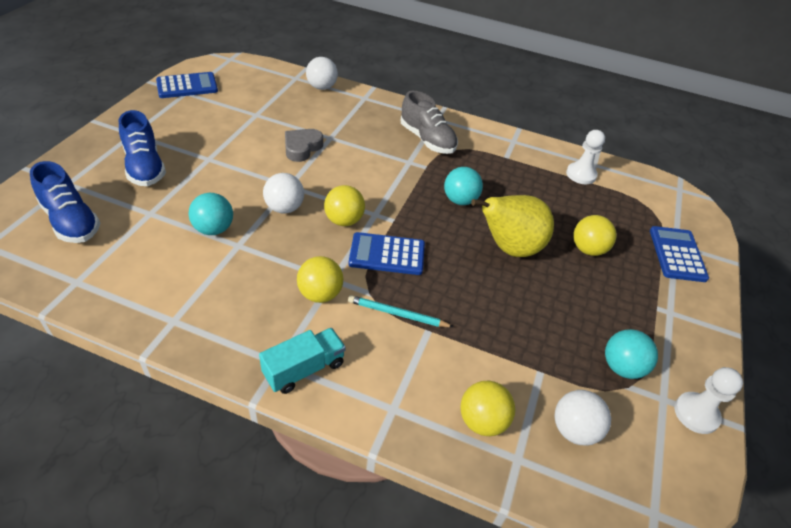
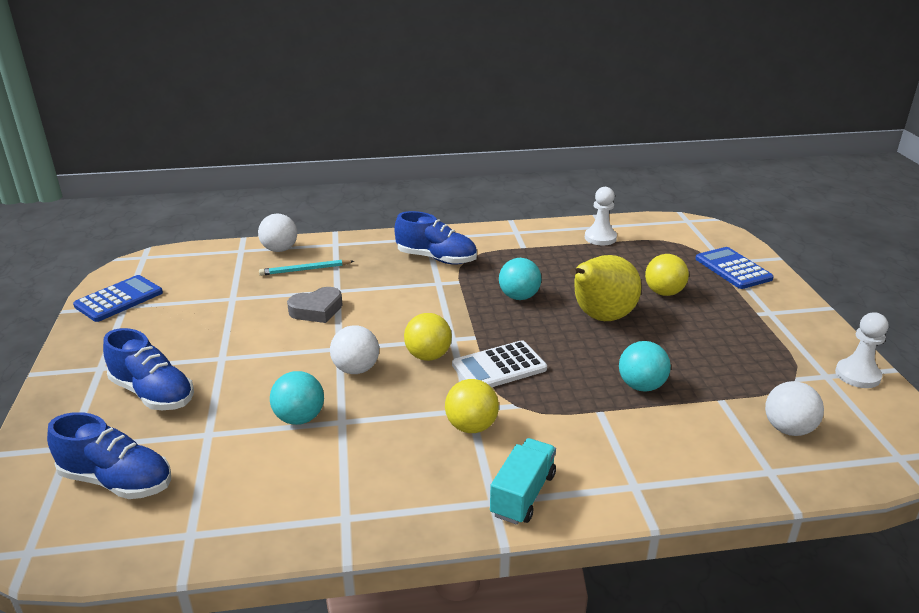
camera: 25 degrees left, 15 degrees down
grey heart [285,129,323,162] -> grey heart turned 120 degrees counterclockwise [287,287,343,323]
turquoise pencil [348,295,454,327] -> turquoise pencil moved to [259,260,354,276]
blue calculator [349,232,425,275] -> white calculator [452,340,547,387]
grey shoe [401,91,458,154] -> blue shoe [394,211,477,265]
yellow ball [460,381,515,436] -> none
turquoise ball [605,329,658,379] -> turquoise ball moved to [619,341,671,392]

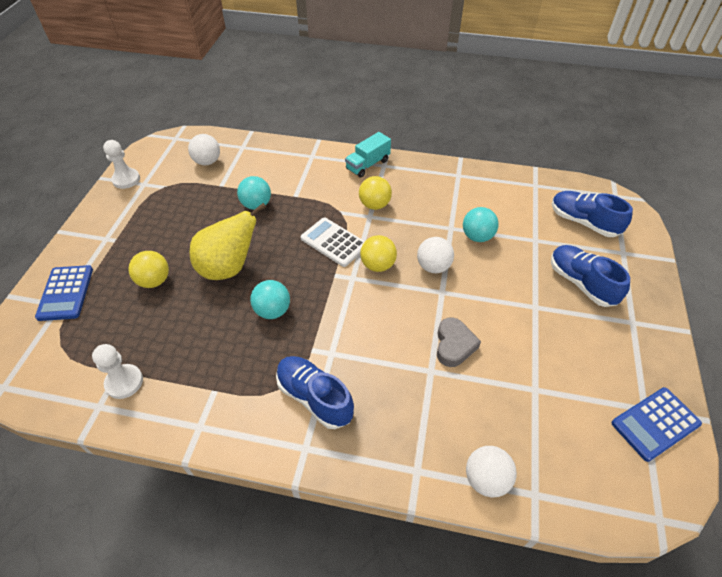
camera: 160 degrees left, 20 degrees up
turquoise pencil [259,260,354,276] -> none
grey heart [287,287,343,323] -> grey heart turned 105 degrees clockwise [437,317,481,367]
white calculator [452,340,547,387] -> white calculator turned 135 degrees counterclockwise [301,218,365,267]

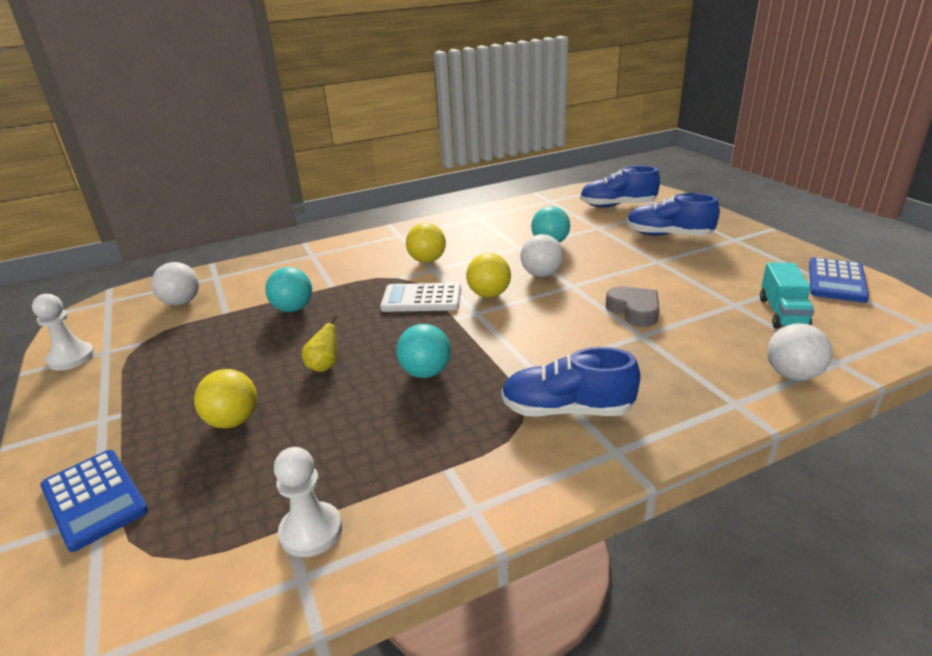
camera: 35 degrees left, 20 degrees down
yellow pear [189,203,266,280] -> yellow pear [302,315,337,372], size x0.44
turquoise truck [345,132,391,178] -> turquoise truck moved to [760,262,815,328]

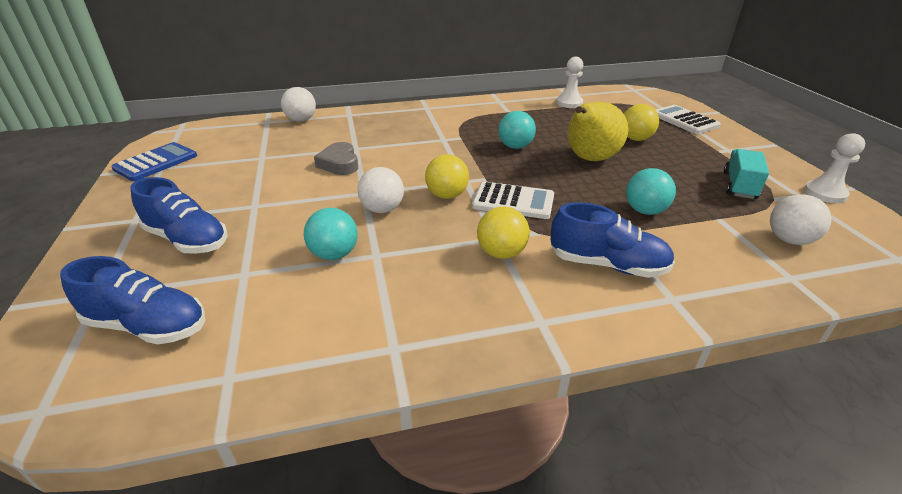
camera: 170 degrees left, 5 degrees up
blue calculator [40,450,148,552] -> white calculator [656,105,721,134]
yellow pear [302,315,337,372] -> yellow pear [567,102,629,161], size x2.25
blue shoe [501,347,640,417] -> blue shoe moved to [551,202,675,278]
turquoise truck [760,262,815,328] -> turquoise truck moved to [724,149,769,199]

